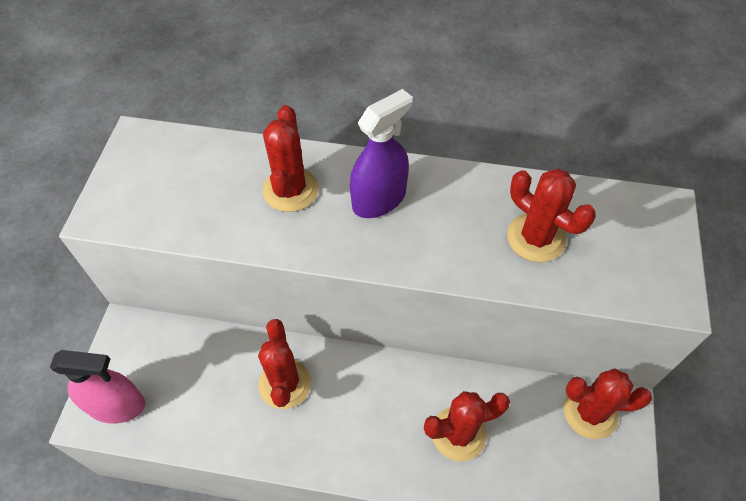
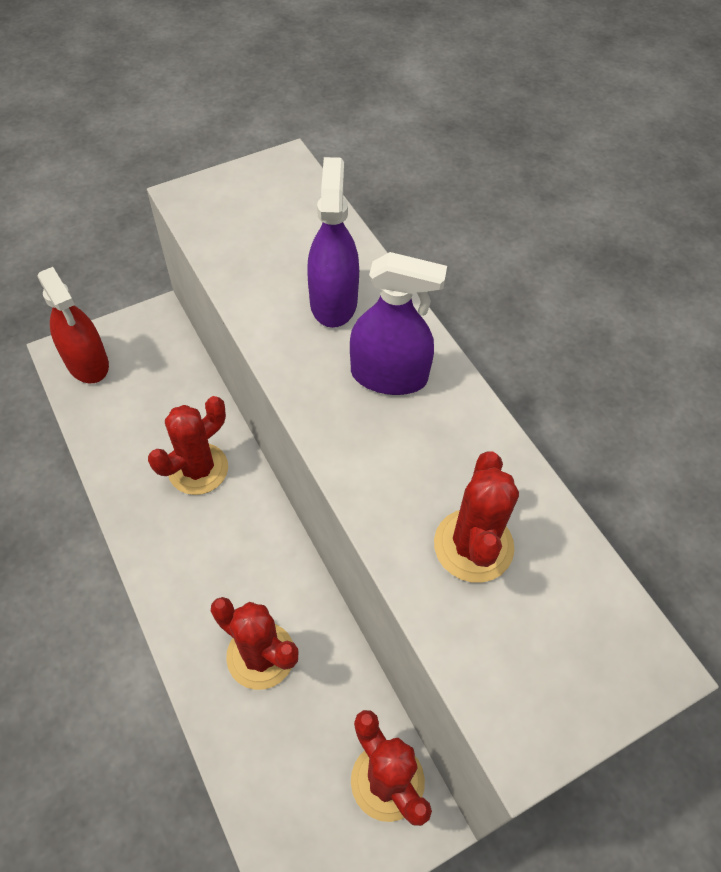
camera: 50 degrees right, 0 degrees up
pink spray bottle [50,350,145,424] -> red spray bottle [37,267,109,383]
red cactus [263,105,319,212] -> purple spray bottle [307,157,359,328]

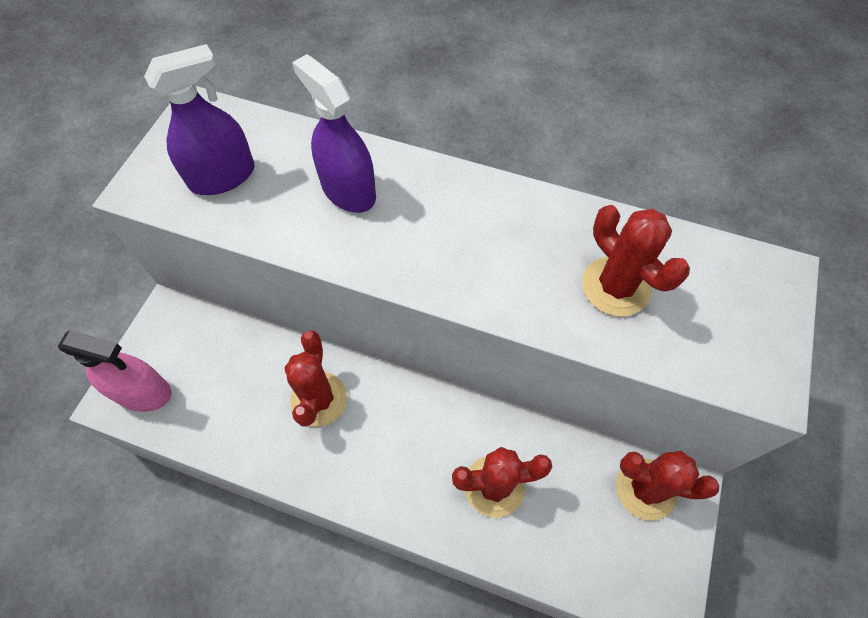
camera: 40 degrees left, 5 degrees up
red spray bottle [37,267,109,383] -> pink spray bottle [58,330,172,412]
purple spray bottle [350,252,447,395] -> purple spray bottle moved to [144,44,255,195]

